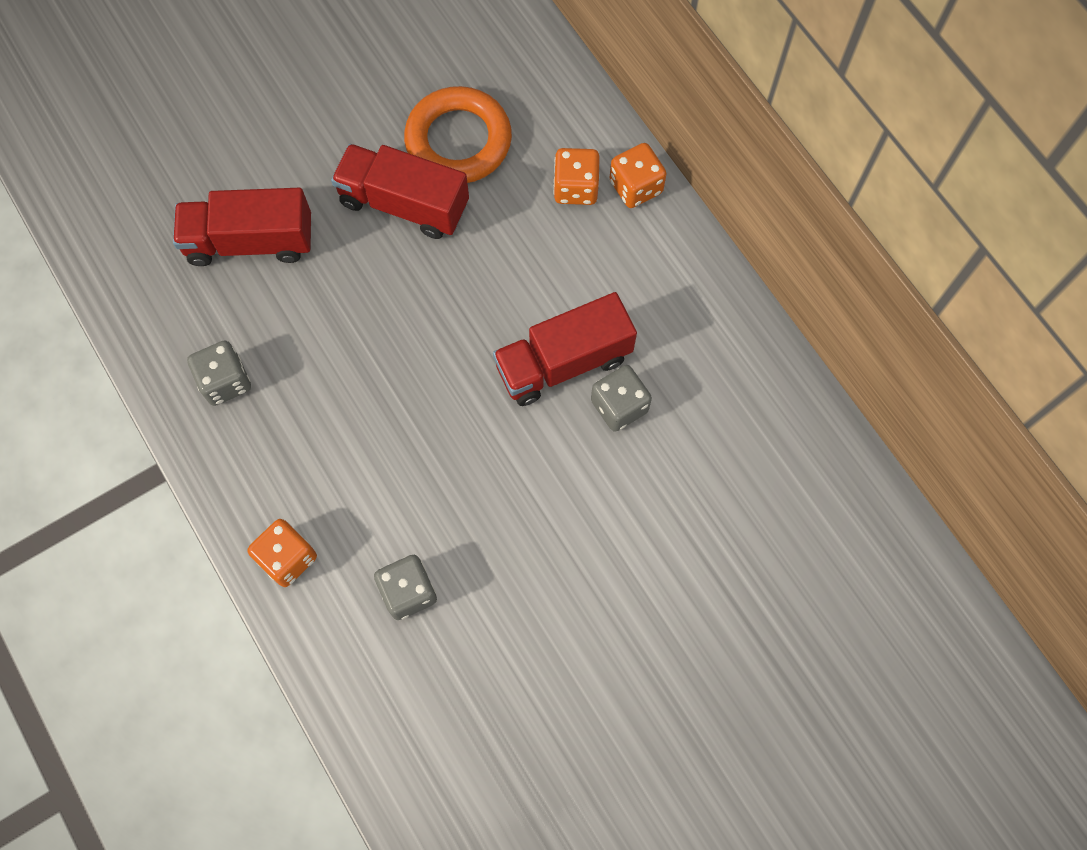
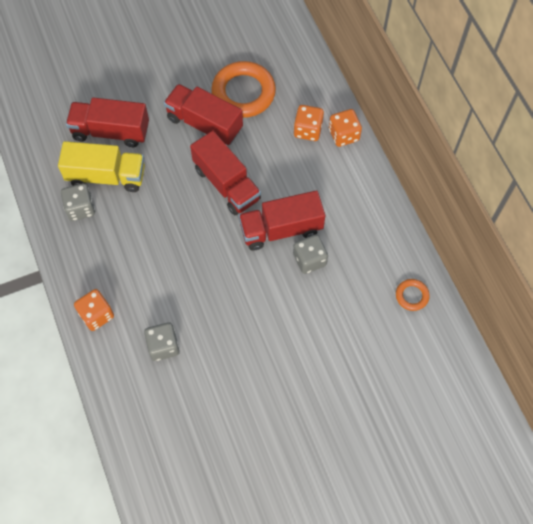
camera: 10 degrees right, 5 degrees down
none -> yellow truck [58,141,145,192]
none -> red truck [190,131,261,215]
none -> orange ring [396,279,430,311]

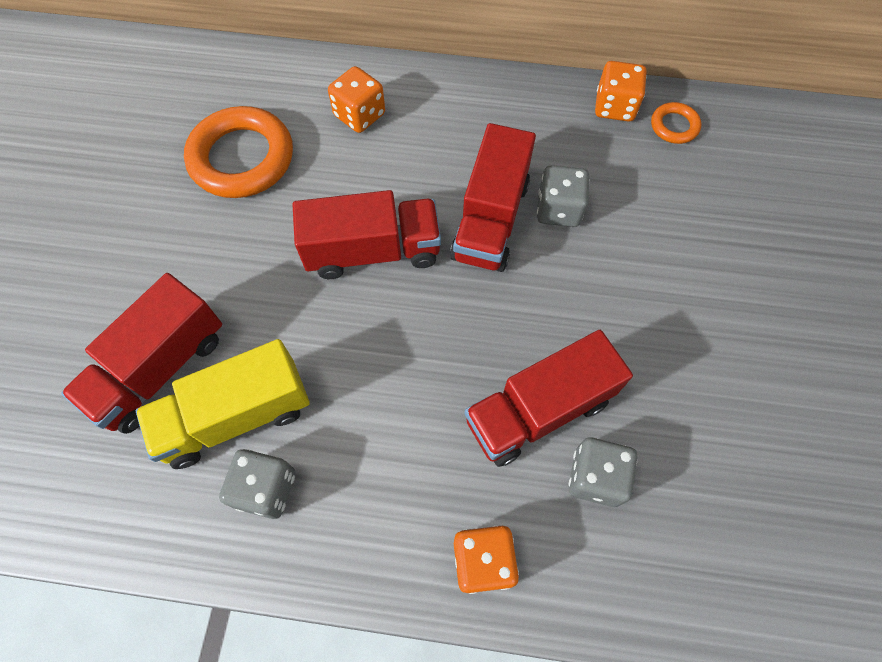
camera: 60 degrees left, 0 degrees up
yellow truck [58,141,145,192] -> yellow truck turned 150 degrees counterclockwise [136,339,310,469]
red truck [164,84,243,145] -> red truck moved to [465,330,633,467]
orange dice [329,109,362,147] -> orange dice moved to [595,61,647,122]

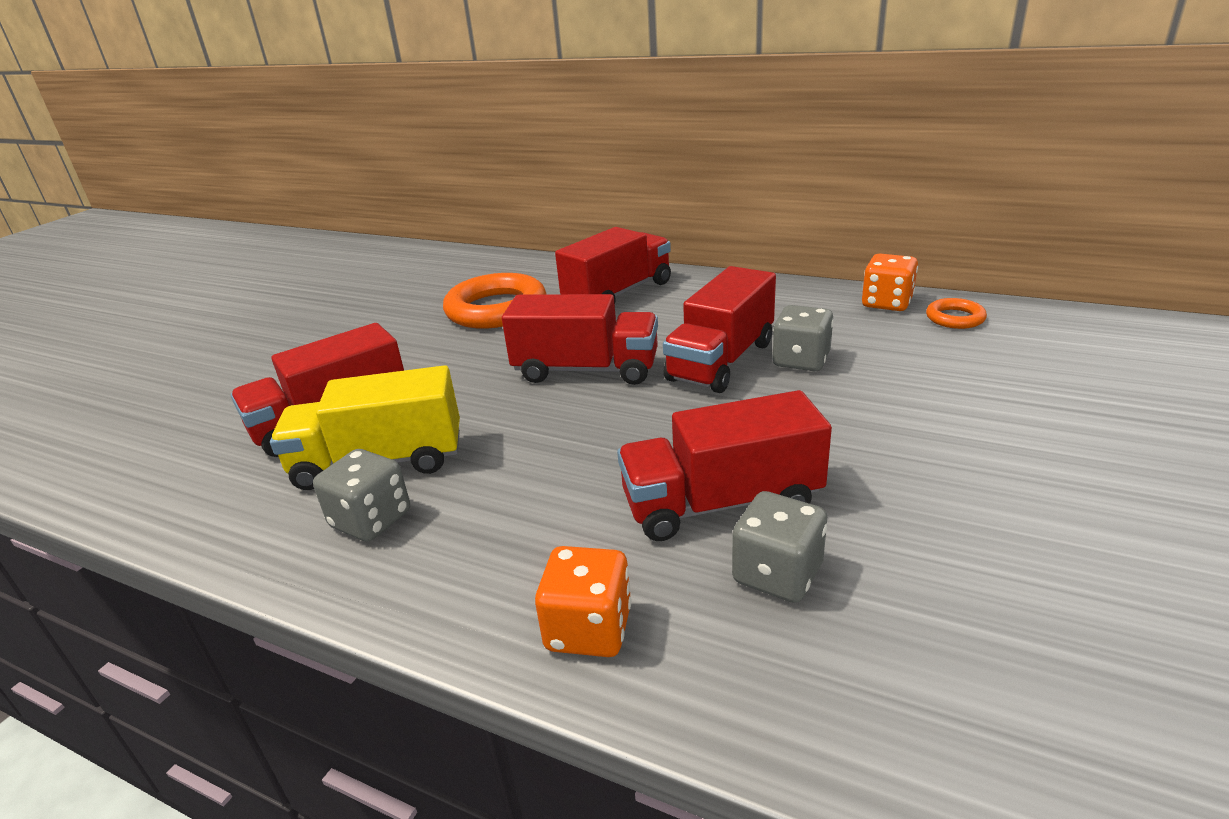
camera: 20 degrees right, 35 degrees down
orange dice [328,66,385,133] -> red truck [555,227,671,304]

